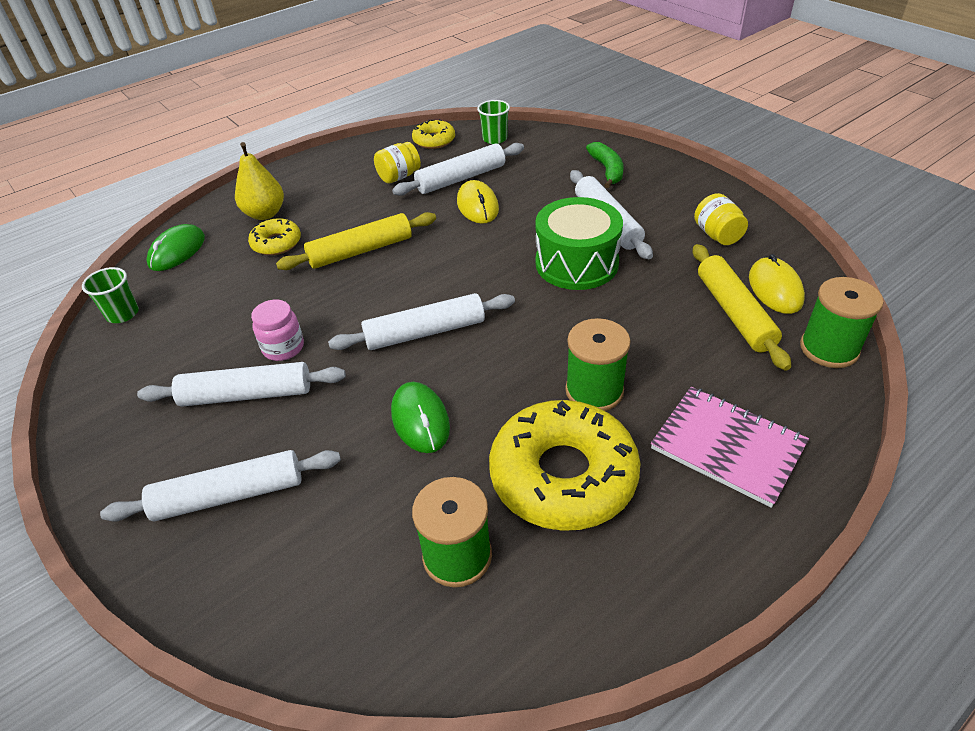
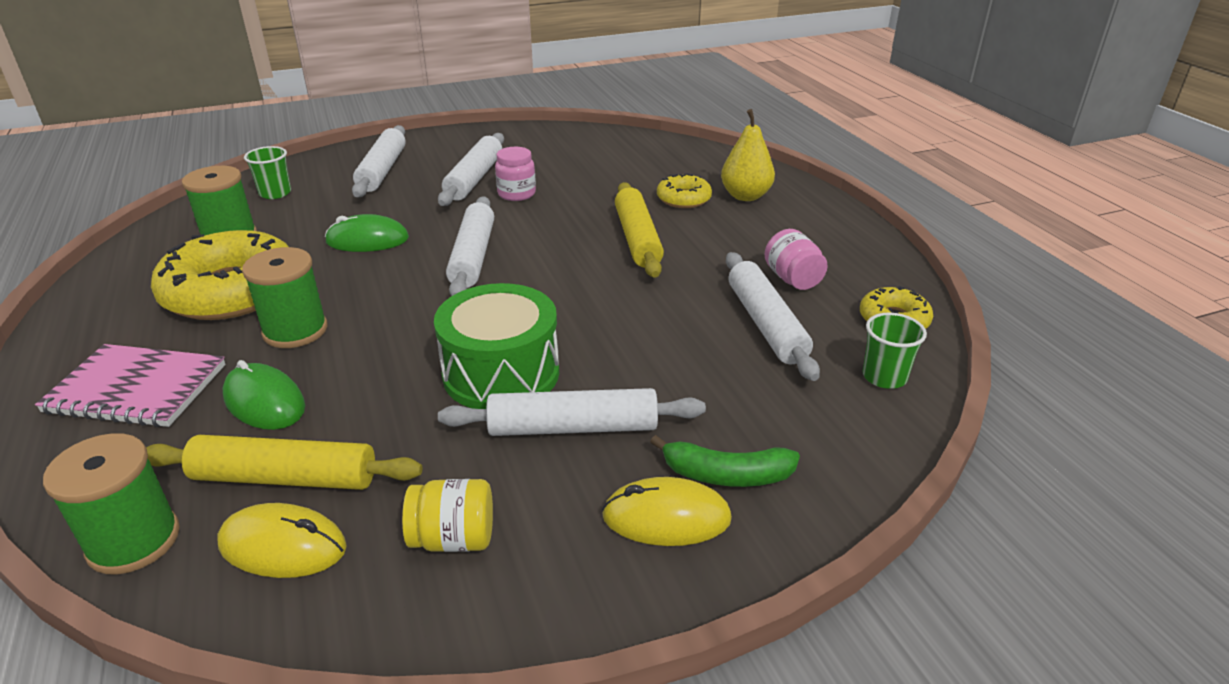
camera: 105 degrees right, 10 degrees down
green cup [82,267,139,323] -> green cup moved to [244,146,291,199]
green mouse [146,224,205,271] -> green mouse moved to [223,360,305,430]
yellow jar [374,142,421,184] -> pink jar [764,229,828,290]
yellow mouse [457,180,499,224] -> yellow mouse moved to [602,477,732,546]
pink notebook [651,387,809,508] -> pink notebook turned 45 degrees clockwise [35,344,226,427]

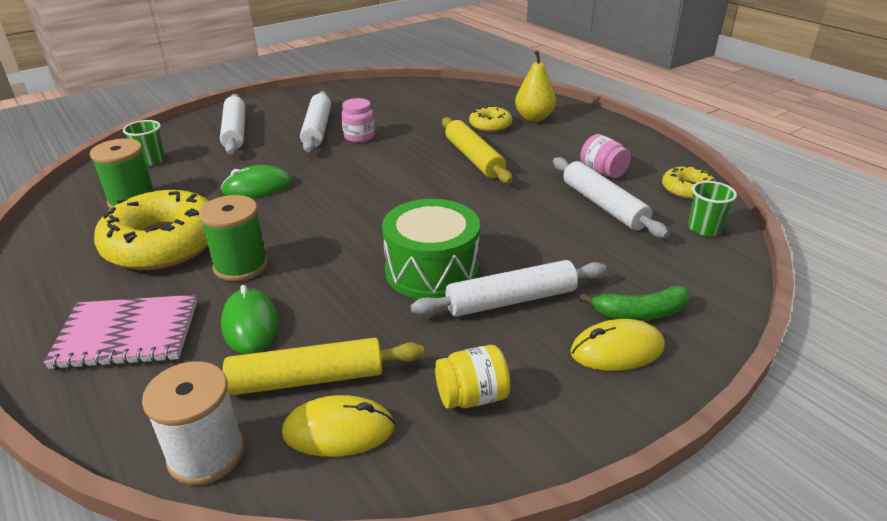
camera: 15 degrees left, 0 degrees up
green spool [43,433,180,574] -> white spool [142,361,244,485]
green mouse [223,360,305,430] -> green mouse turned 45 degrees clockwise [221,285,278,354]
white rolling pin [446,196,494,296] -> none

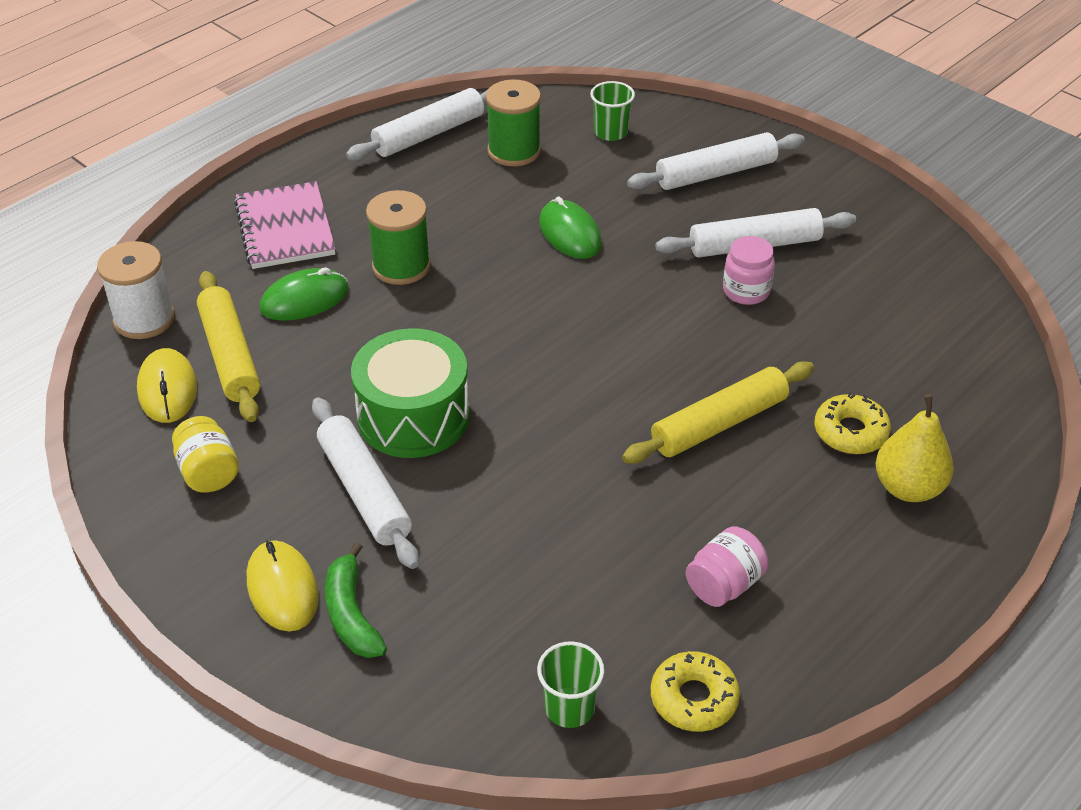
camera: 80 degrees right, 10 degrees up
yellow donut [94,190,209,270] -> none
white rolling pin [553,157,669,238] -> white rolling pin moved to [346,88,488,161]

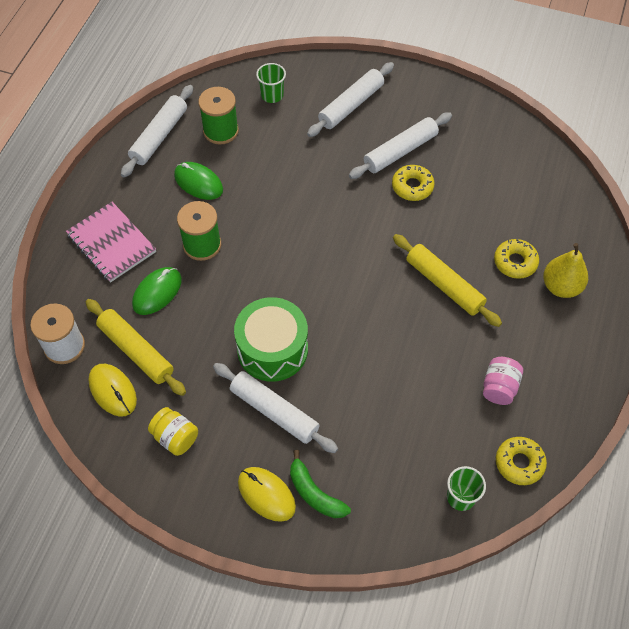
camera: 25 degrees left, 15 degrees up
green mouse [539,197,602,259] -> green mouse moved to [174,162,223,200]
yellow rolling pin [622,362,814,464] -> yellow rolling pin turned 75 degrees counterclockwise [393,234,502,327]
pink jar [723,236,775,305] -> yellow donut [392,165,434,201]

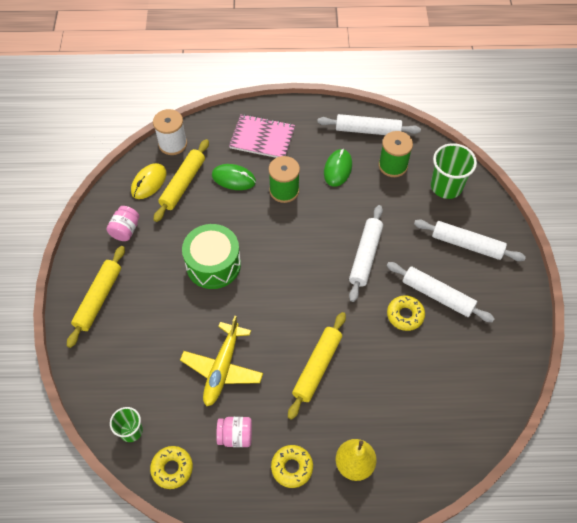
camera: 70 degrees right, 0 degrees up
pink notebook [66,202,156,283] -> pink notebook turned 75 degrees clockwise [229,114,295,158]
yellow jar [148,407,198,456] -> pink jar [107,206,139,241]
white rolling pin [213,363,338,453] -> white rolling pin moved to [349,205,383,302]
yellow mouse [238,467,296,522] -> yellow rolling pin [67,246,125,348]
green cup [256,63,286,103] -> green cup [431,143,477,199], size x1.66
green banana [290,450,351,518] -> none
yellow donut [494,239,539,279] -> yellow donut moved to [271,445,313,488]
none -> yellow plane [180,316,263,406]

